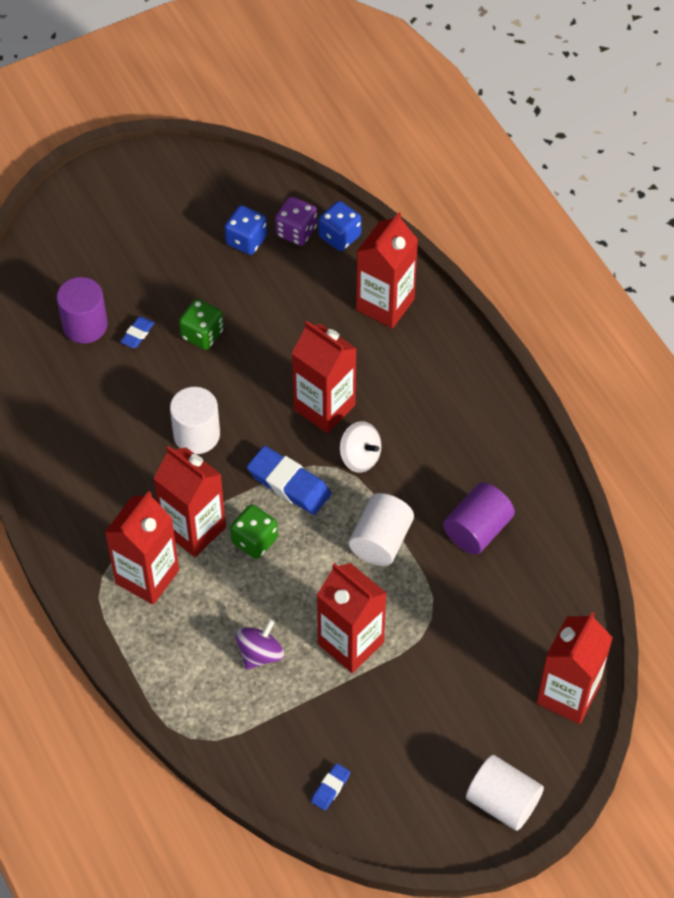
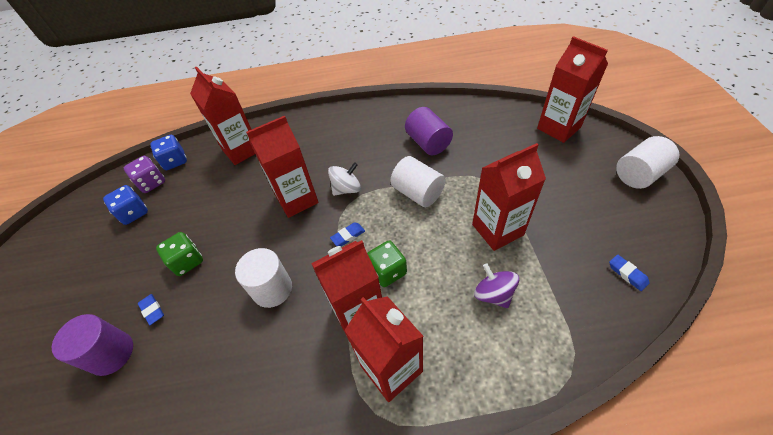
camera: 65 degrees left, 5 degrees down
blue eraser [247,446,331,515] -> blue eraser [330,223,365,246], size x0.51

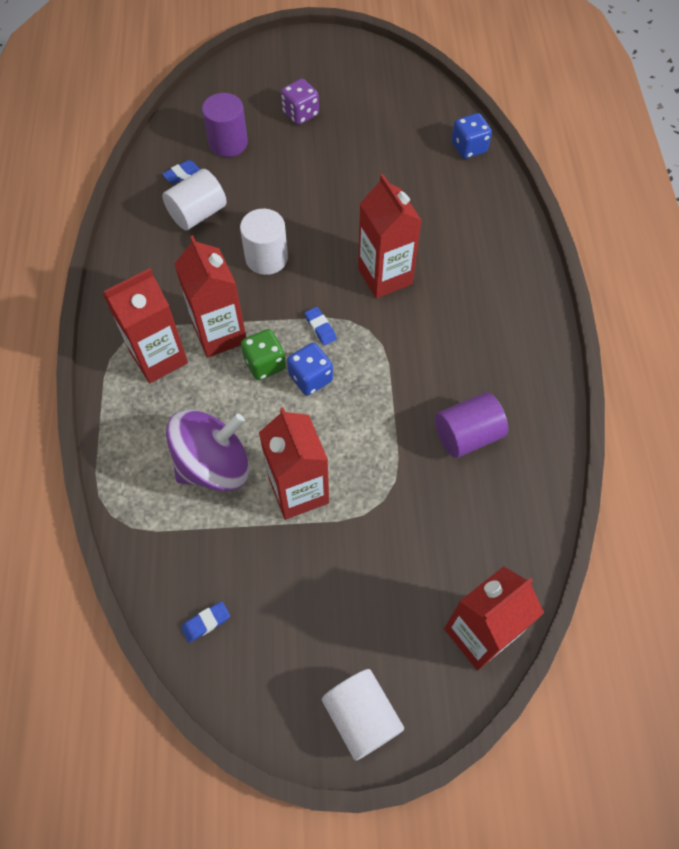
camera: 90 degrees right, 10 degrees up
blue dice [103,185,148,225] -> blue dice moved to [287,343,333,395]
purple dice [124,156,165,193] -> purple dice moved to [281,79,319,125]
blue eraser [138,294,164,325] -> blue eraser moved to [162,160,200,184]
green dice [156,232,203,276] -> none
red carton [190,66,255,165] -> none
white spinning top [328,162,361,196] -> none
white cylinder [390,156,446,207] -> white cylinder moved to [162,169,227,230]
purple spinning top [474,263,519,308] -> purple spinning top [166,410,250,492], size x1.80

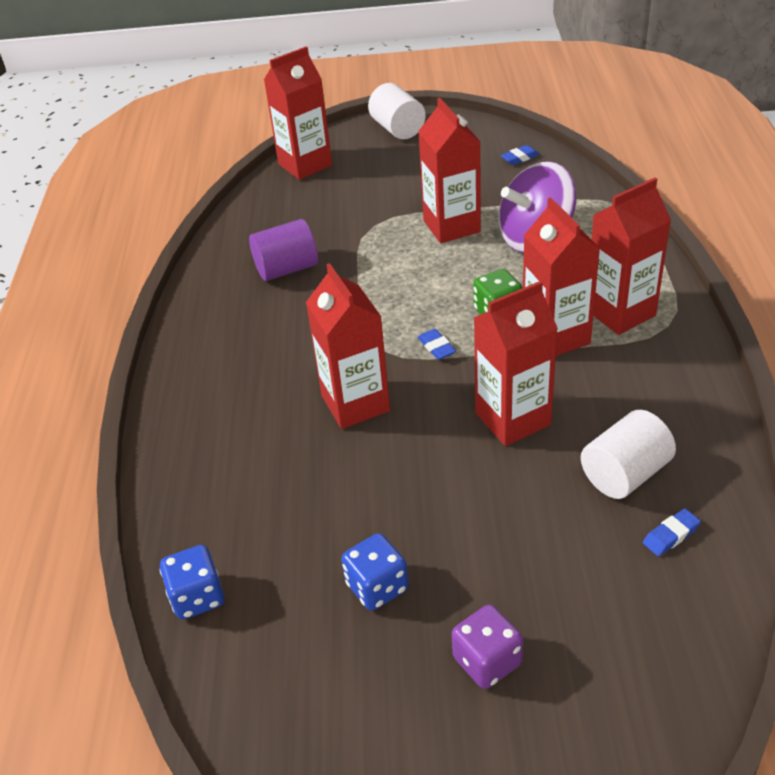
camera: 175 degrees left, 20 degrees down
purple cylinder [202,93,248,157] -> none
white cylinder [240,209,288,275] -> red carton [474,281,558,446]
blue dice [287,343,333,395] -> blue dice moved to [341,533,409,611]

